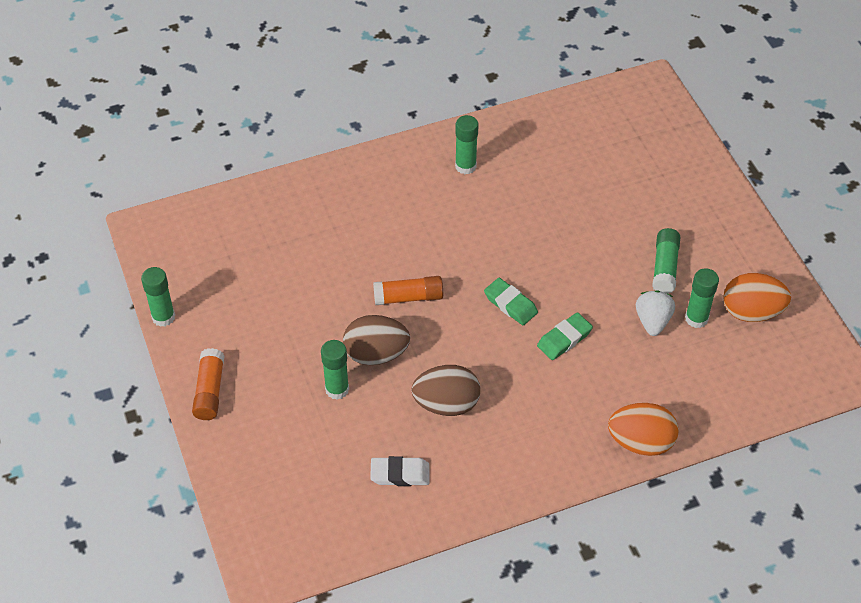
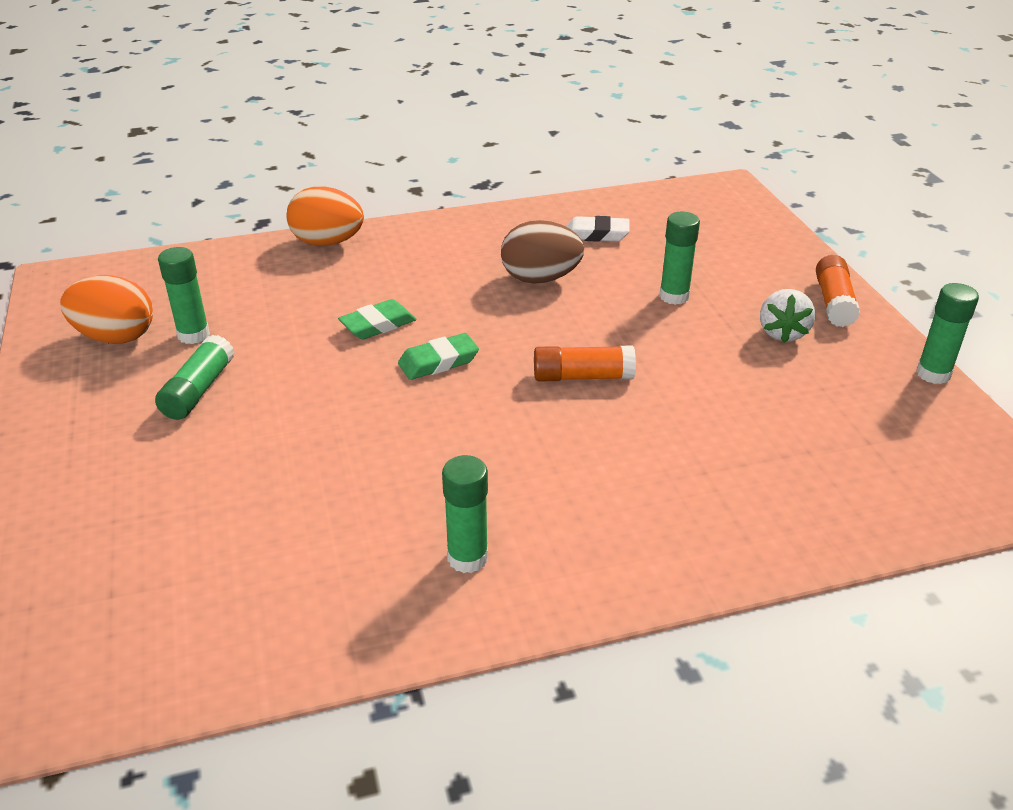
camera: 175 degrees left, 15 degrees down
brown egg [343,315,410,365] -> none
green eraser [484,278,538,325] -> green eraser turned 75 degrees counterclockwise [398,333,479,380]
white strawberry [636,291,675,336] -> white strawberry moved to [760,289,815,343]

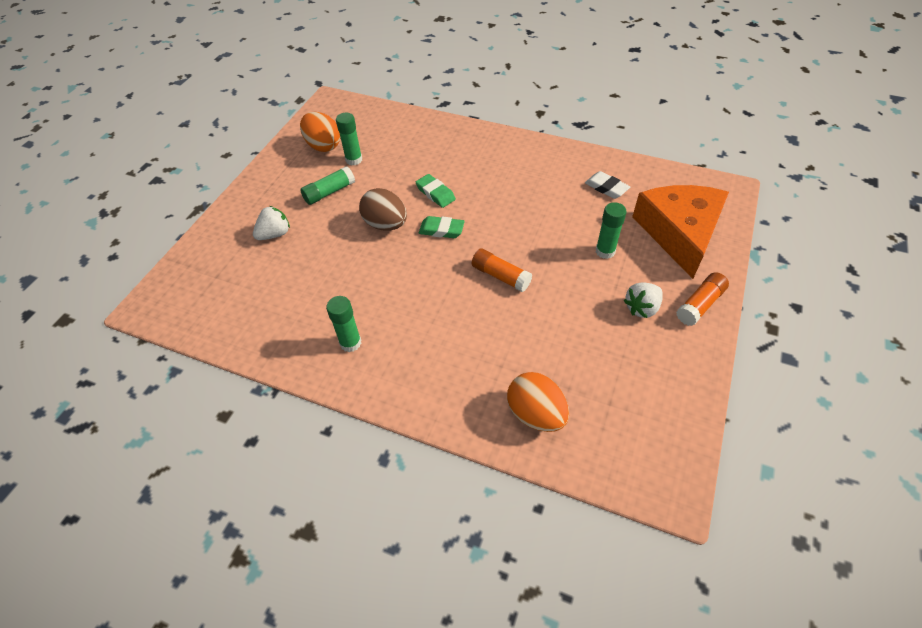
camera: 40 degrees right, 15 degrees up
orange egg [286,187,364,246] -> orange egg moved to [507,372,569,432]
green eraser [338,299,416,339] -> green eraser turned 45 degrees clockwise [416,174,456,208]
brown egg [501,220,584,283] -> brown egg moved to [359,188,407,231]
green glue stick [916,283,979,384] -> none
none -> white strawberry [253,206,290,240]
none -> orange cheese [632,185,729,279]

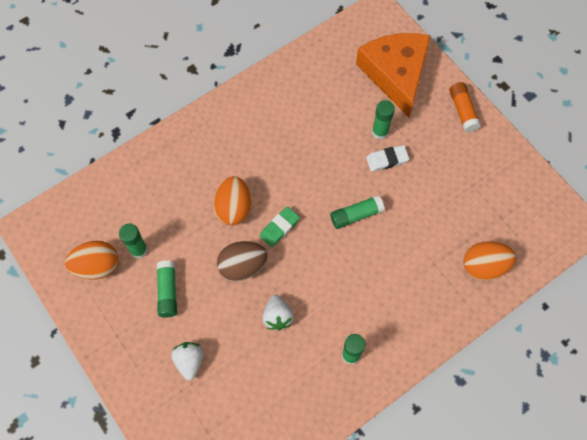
camera: 60 degrees left, 15 degrees up
green eraser [416,174,456,208] -> orange egg [213,176,251,226]
orange glue stick [472,249,532,292] -> green glue stick [330,195,385,229]
white eraser [585,171,630,199] -> white eraser moved to [366,145,409,172]
white strawberry [624,282,663,318] -> white strawberry moved to [262,295,294,331]
orange cheese [632,185,729,279] -> orange cheese turned 45 degrees clockwise [356,33,431,117]

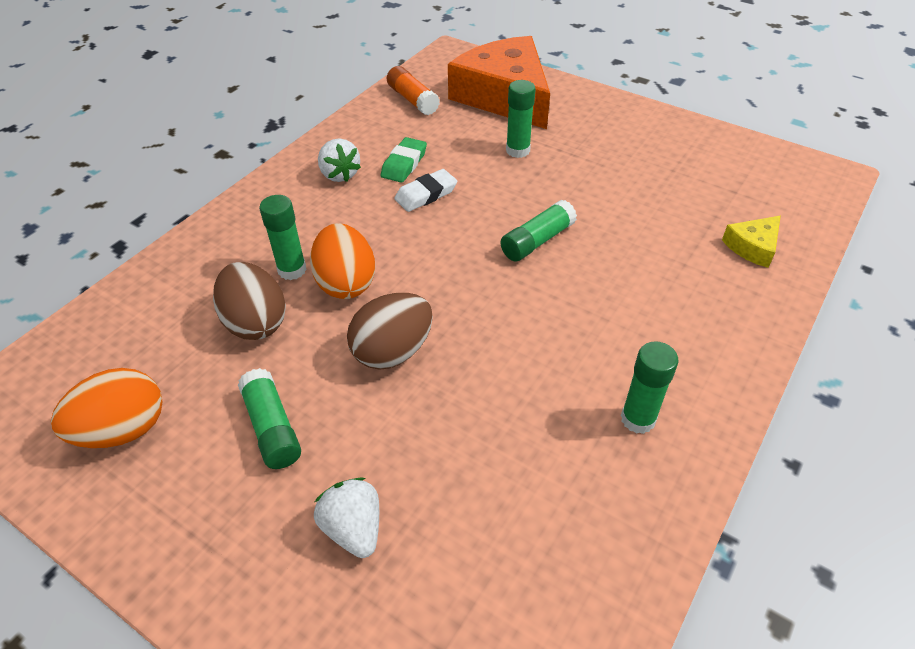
camera: 20 degrees left, 20 degrees down
green glue stick [119,223,148,259] -> green glue stick moved to [259,195,307,280]
green eraser [260,206,300,247] -> green eraser moved to [381,137,427,183]
white strawberry [262,295,294,331] -> white strawberry moved to [318,139,361,182]
white eraser [366,145,409,172] -> white eraser moved to [394,169,457,212]
orange glue stick [449,82,481,132] -> orange glue stick moved to [387,66,440,115]
orange egg [463,241,516,280] -> yellow cheese [722,216,781,268]
none -> brown egg [213,262,286,340]

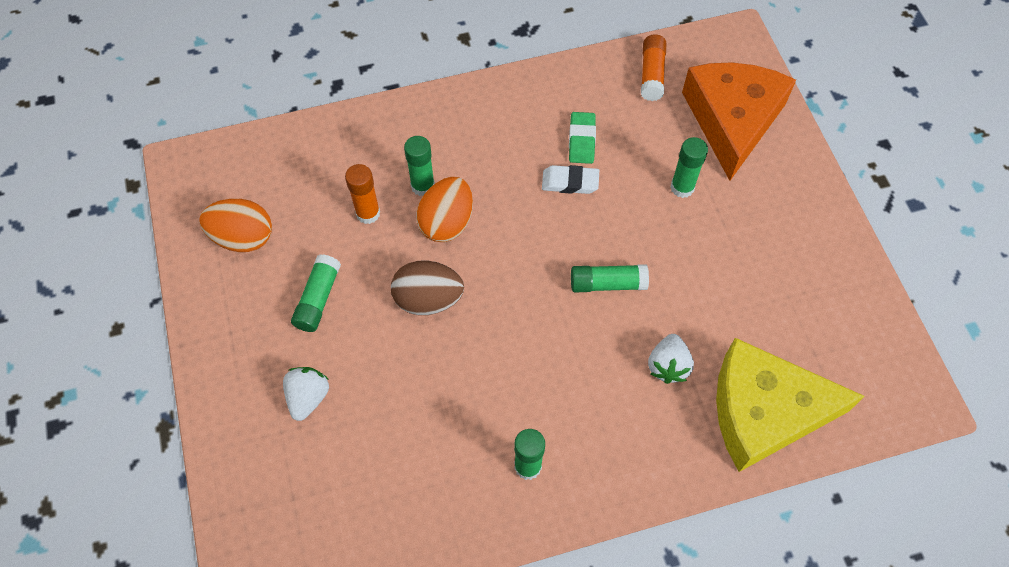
camera: 40 degrees right, 15 degrees up
brown egg [213,262,286,340] -> orange glue stick [345,164,380,224]
white strawberry [318,139,361,182] -> white strawberry moved to [648,334,694,384]
green eraser [381,137,427,183] -> green eraser turned 60 degrees counterclockwise [569,112,596,164]
yellow cheese [722,216,781,268] -> yellow cheese [716,338,864,472], size x2.36

